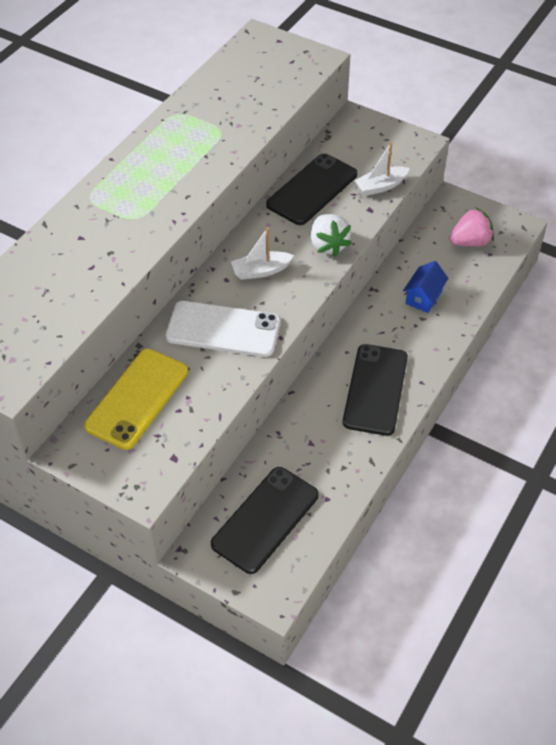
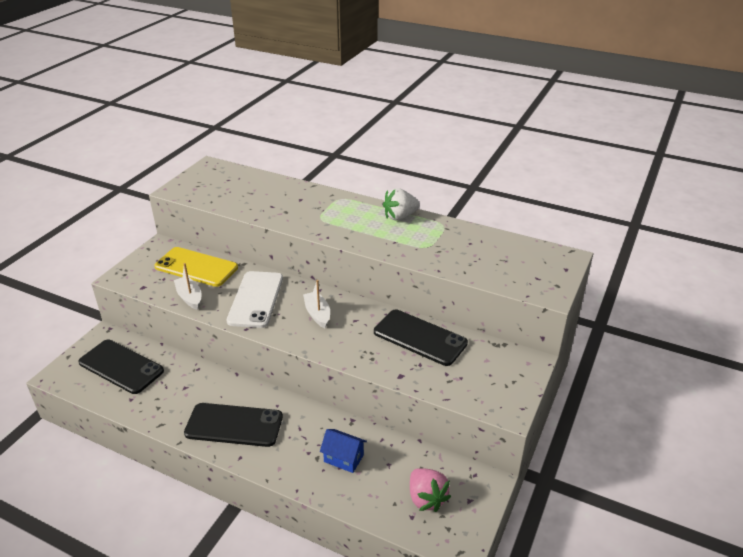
camera: 85 degrees right, 15 degrees down
white strawberry [311,214,352,257] -> white strawberry moved to [383,188,420,220]
white boat [354,142,410,196] -> white boat moved to [174,263,201,310]

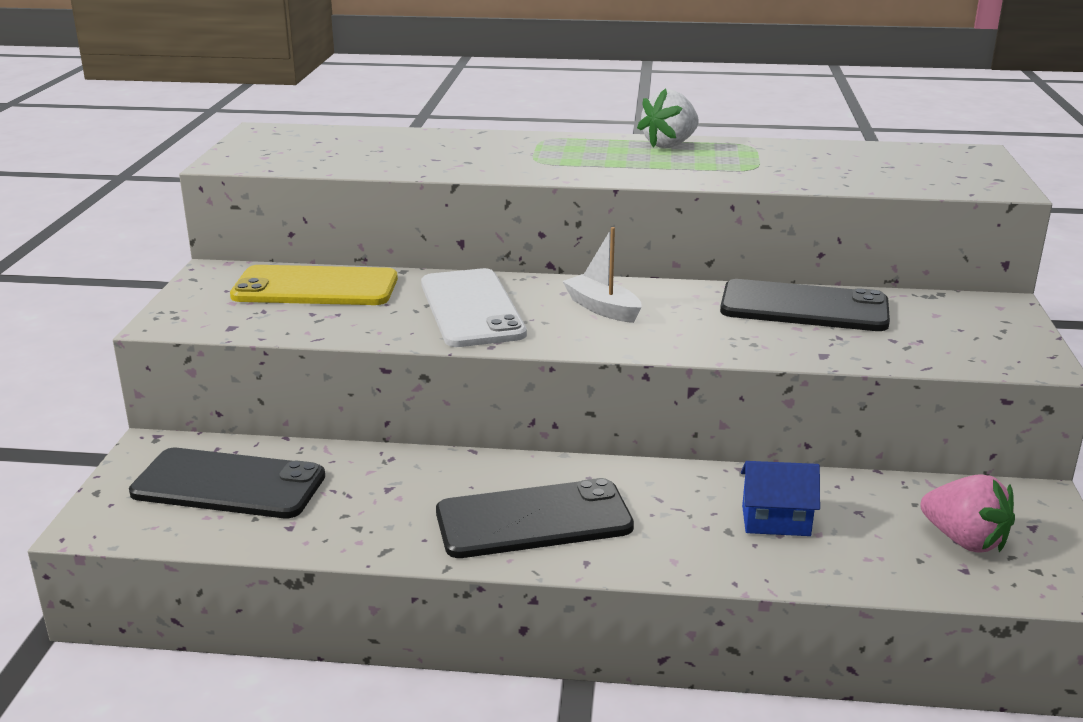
camera: 20 degrees left, 10 degrees down
white boat [174,263,201,310] -> none

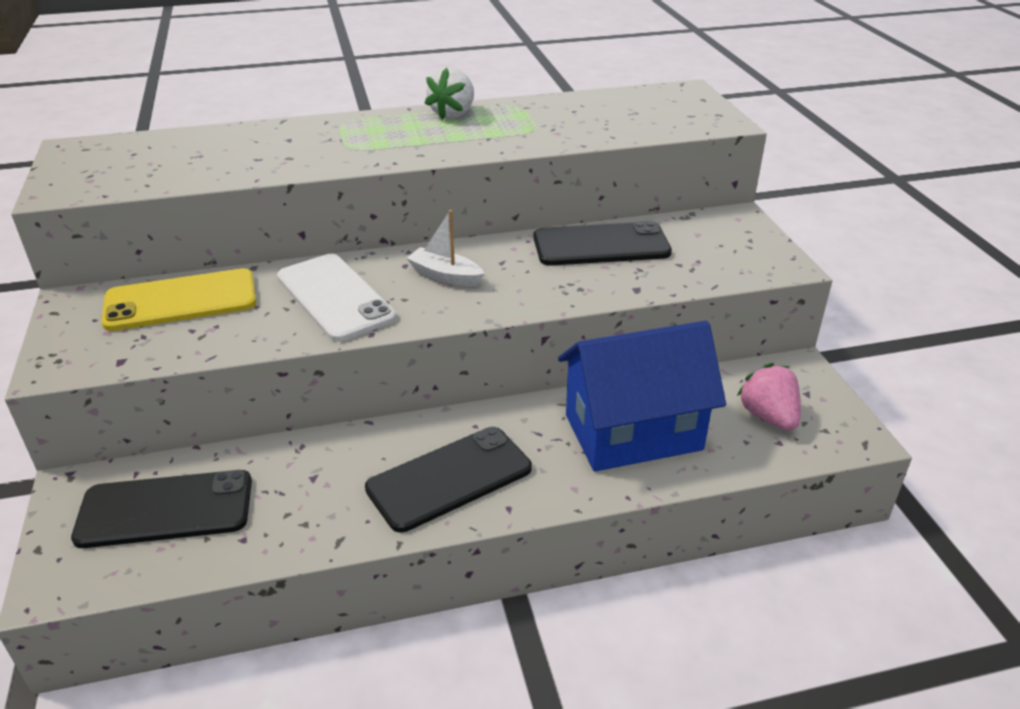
camera: 20 degrees left, 10 degrees up
blue house [741,461,820,536] -> blue house [558,321,726,472], size x2.28
pink strawberry [920,474,1015,553] -> pink strawberry turned 135 degrees counterclockwise [737,363,801,431]

